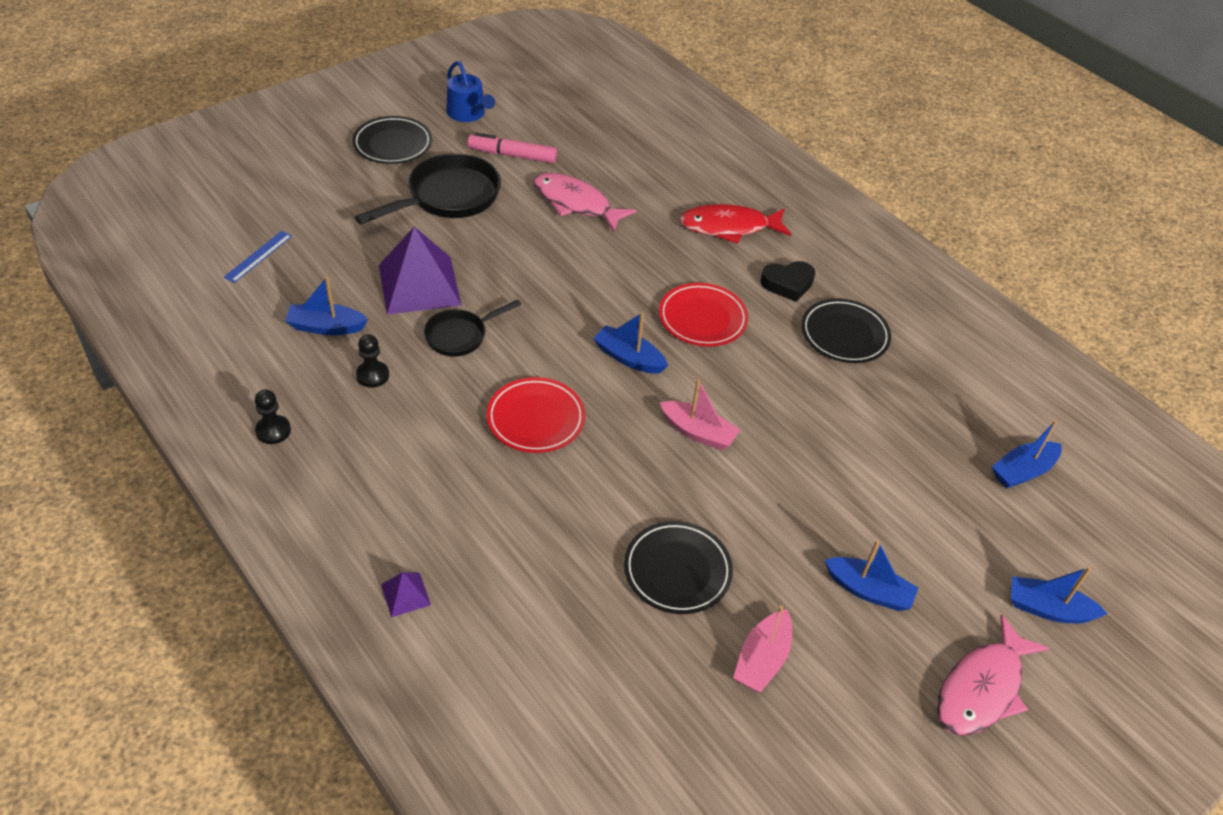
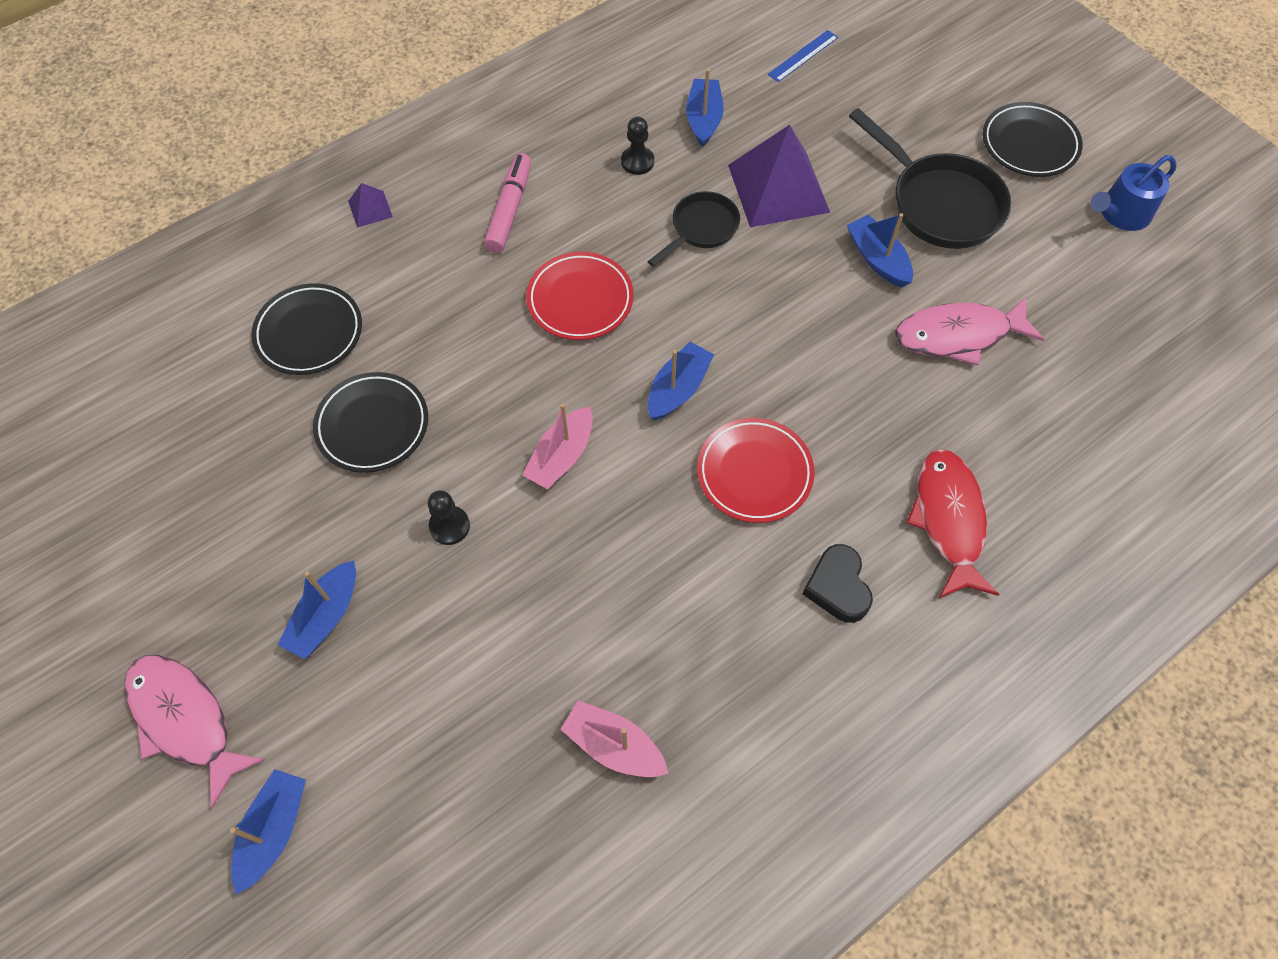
camera: 95 degrees right, 15 degrees up
blue ruler [224,231,292,283] -> blue ruler turned 75 degrees counterclockwise [768,30,838,82]
black pawn [255,389,291,444] -> black pawn moved to [428,490,470,545]
black pan [424,299,521,357] -> black pan turned 75 degrees clockwise [647,191,740,267]
pink marker [467,132,557,163] -> pink marker moved to [484,153,531,253]
pink fish [534,173,636,232] -> pink fish turned 135 degrees counterclockwise [895,297,1044,366]
pink boat [733,606,792,693] -> pink boat moved to [560,700,669,777]
black plate [801,299,891,363] -> black plate moved to [251,283,362,375]
blue boat [992,420,1062,488] -> blue boat moved to [847,213,913,287]

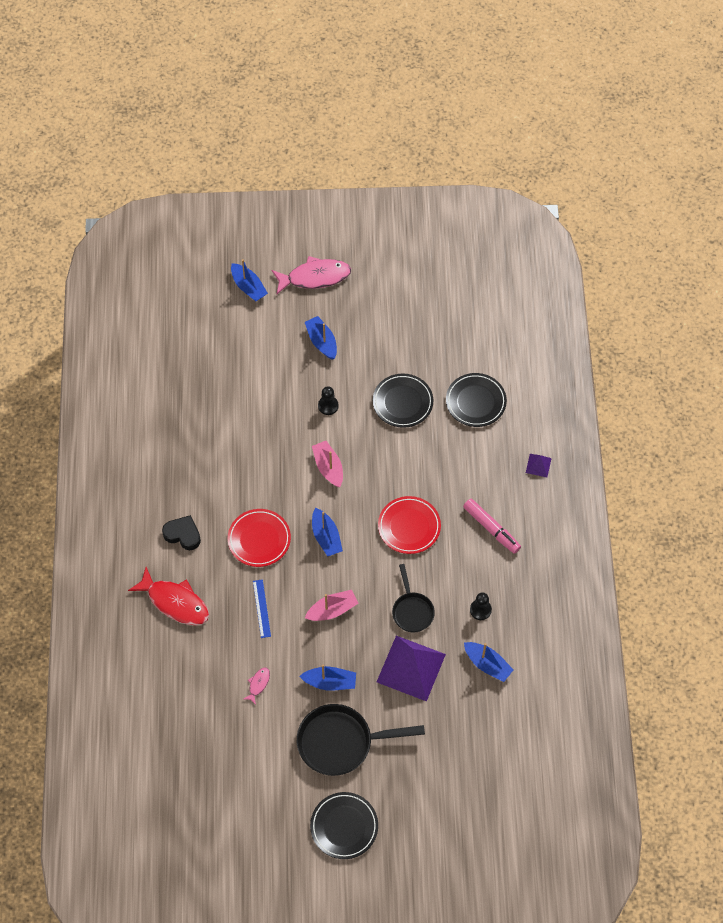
camera: 125 degrees right, 0 degrees up
pink boat [560,700,669,777] -> pink boat moved to [305,590,358,621]
blue ruler [768,30,838,82] -> blue ruler moved to [253,579,271,638]
pink fish [895,297,1044,366] -> pink fish [244,667,270,705], size x0.45
blue watering can [1090,155,1177,231] -> none

